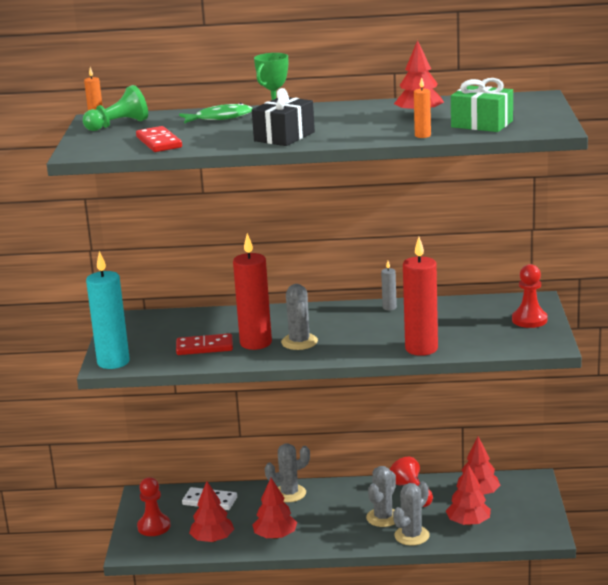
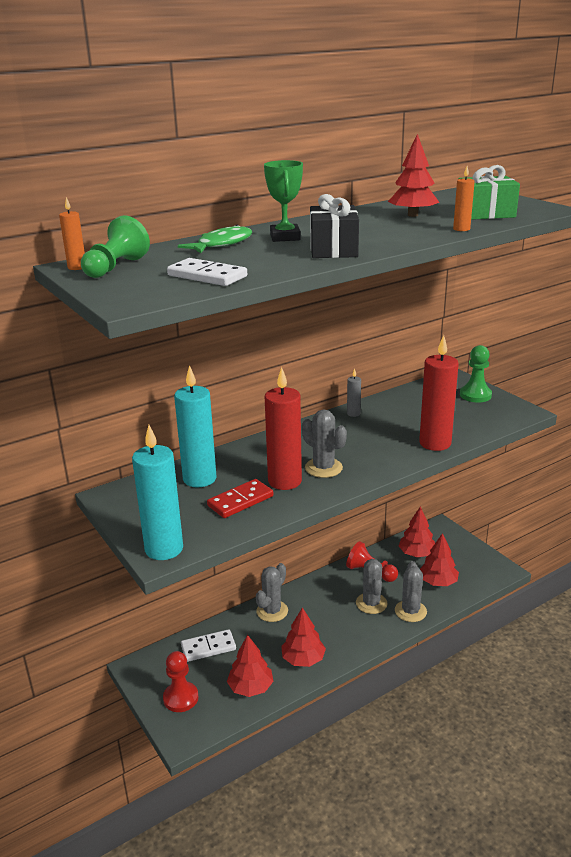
camera: 35 degrees left, 5 degrees up
red domino [136,126,182,152] -> white domino [167,258,247,286]
red pawn [512,264,548,328] -> green pawn [460,345,492,402]
none -> turquoise candle [174,365,216,487]

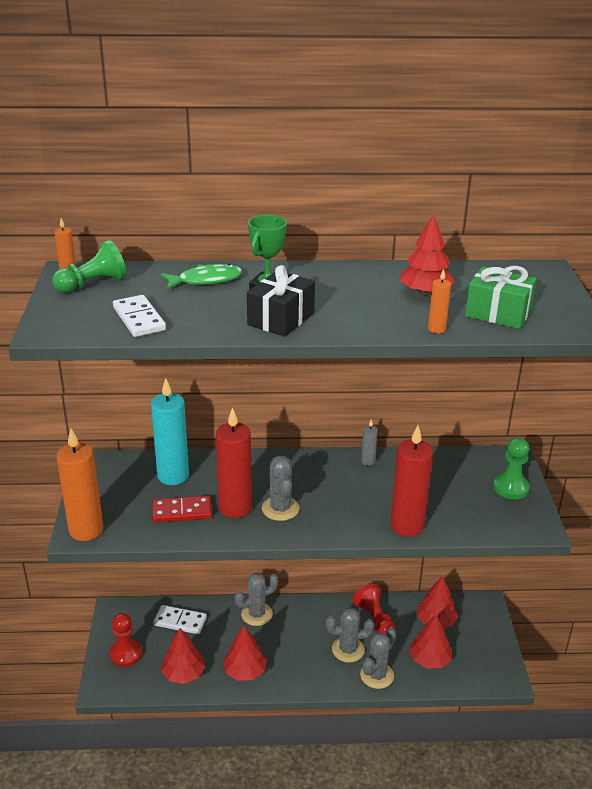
camera: 30 degrees right, 5 degrees up
turquoise candle [132,425,183,560] -> orange candle [56,429,103,541]
grey cactus [356,559,388,614] -> grey cactus turned 60 degrees clockwise [326,607,374,663]

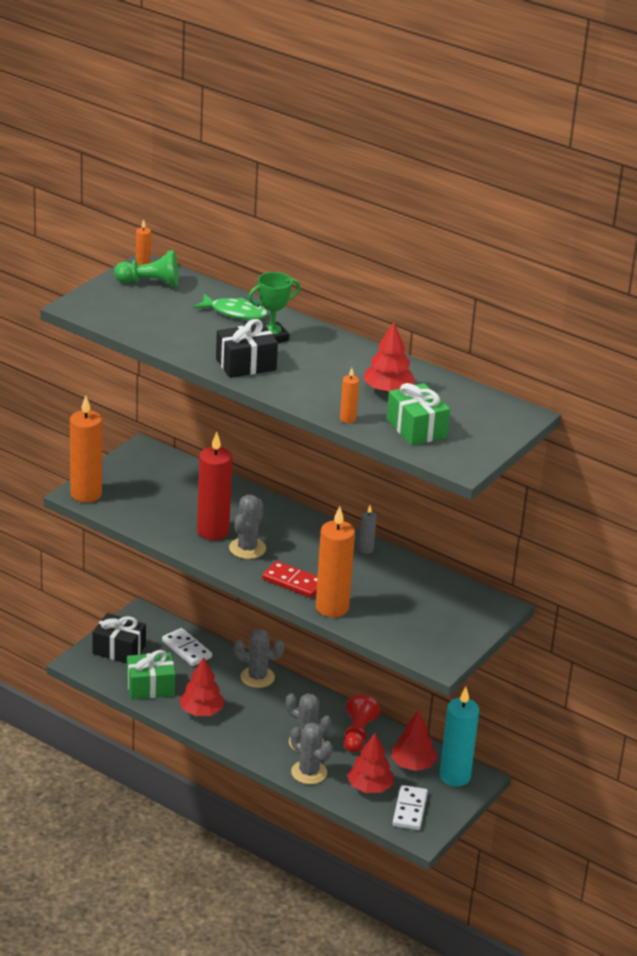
camera: 35 degrees right, 0 degrees up
red pawn [109,613,142,667] -> black gift [93,613,146,663]
white domino [113,295,166,337] -> white domino moved to [393,785,428,830]
turquoise candle [151,378,189,485] -> turquoise candle moved to [440,687,479,787]
red domino [153,496,212,523] -> red domino moved to [262,561,318,598]
red tree [161,628,206,684] -> green gift [127,650,175,700]
grey cactus [360,628,396,689] -> grey cactus turned 60 degrees clockwise [291,723,333,784]
red candle [391,426,433,537] -> orange candle [316,506,355,617]
green pawn [493,437,530,499] -> none

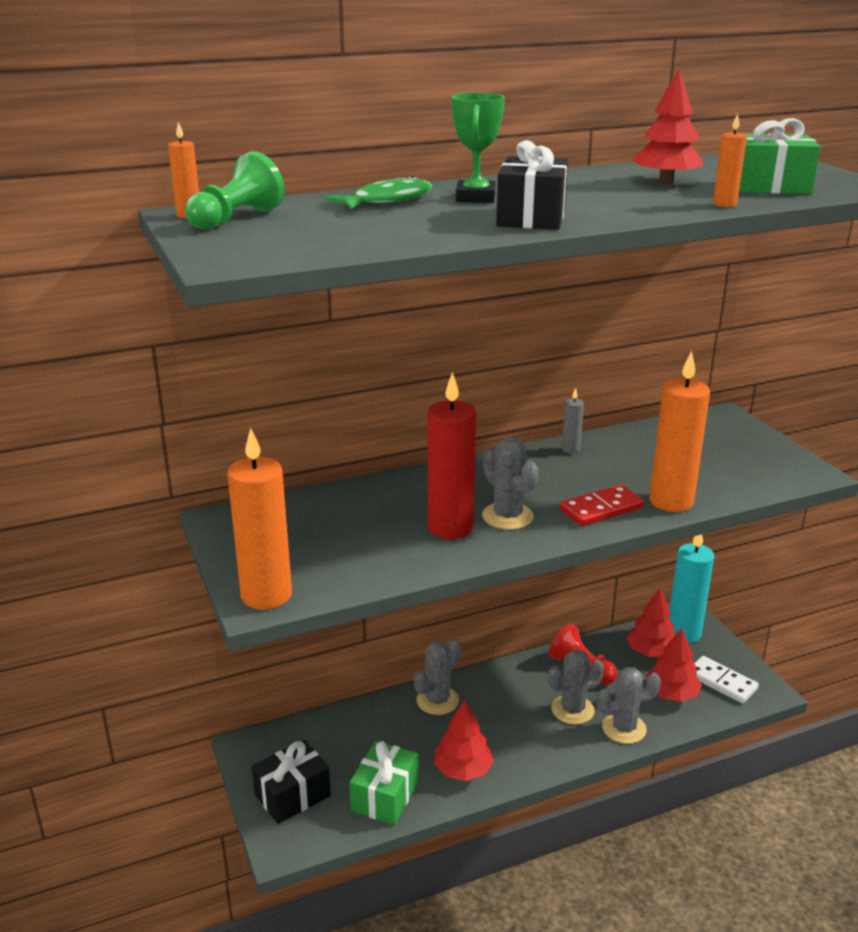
camera: 55 degrees left, 5 degrees down
white domino [162,628,212,666] -> none

